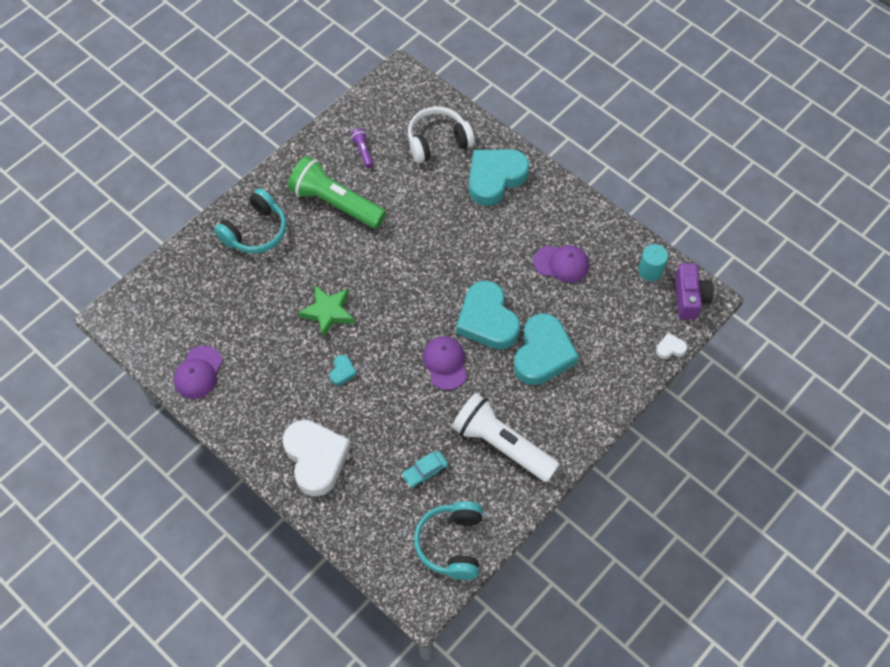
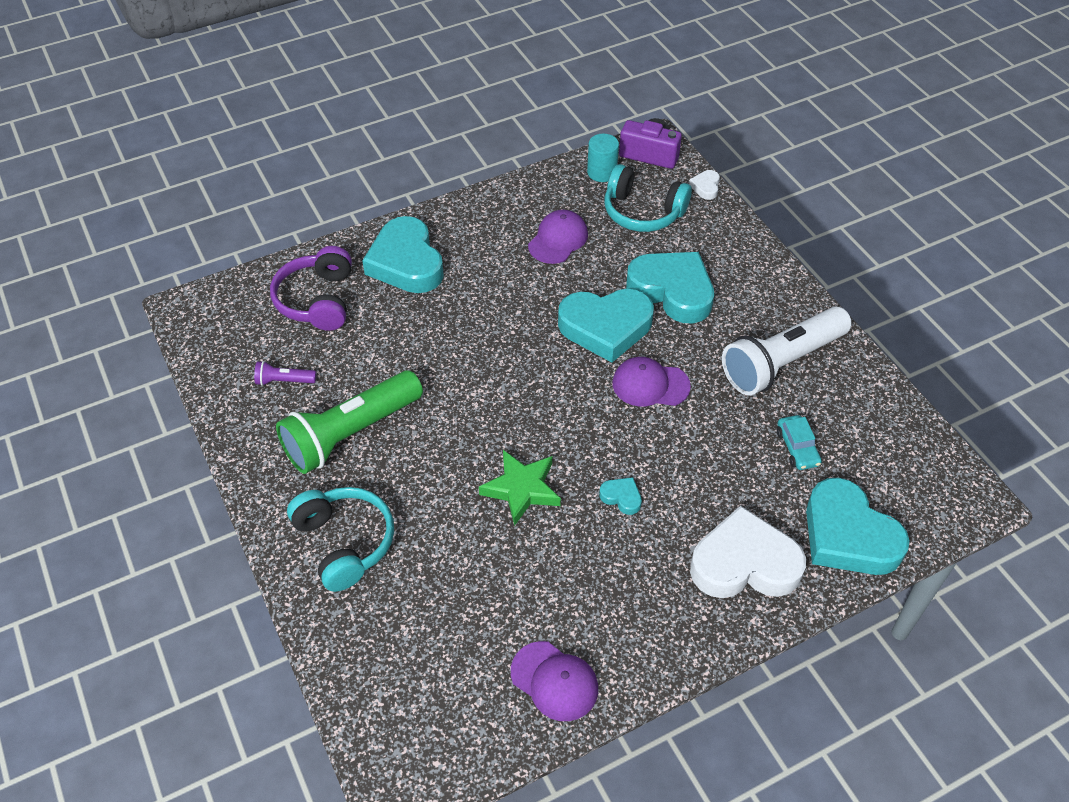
camera: 70 degrees left, 10 degrees down
white headphones [408,107,475,163] -> purple headphones [270,246,352,331]
turquoise headphones [414,501,483,580] -> turquoise headphones moved to [605,164,692,232]
none -> turquoise heart [806,478,910,575]

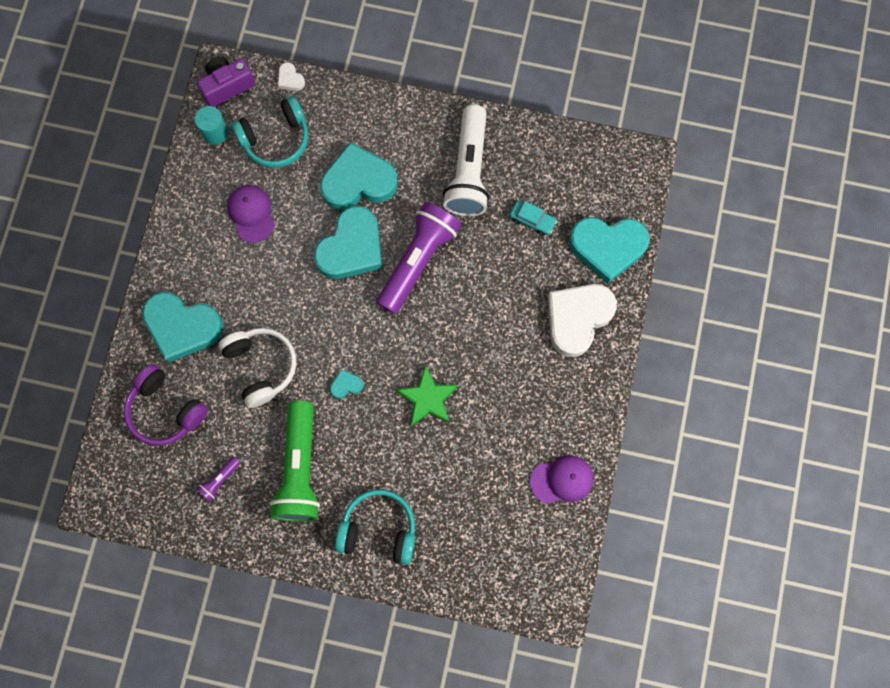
camera: 50 degrees left, 25 degrees up
turquoise heart [599,477,642,515] -> turquoise heart moved to [330,369,363,399]
purple cap [612,357,691,406] -> purple flashlight [376,202,461,314]
none -> white headphones [218,328,297,408]

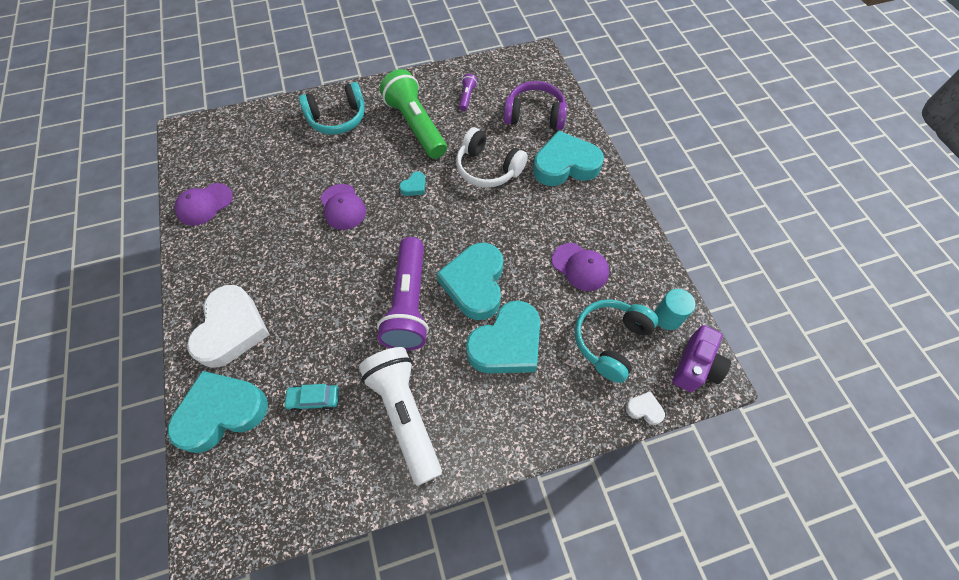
camera: 150 degrees right, 15 degrees down
green star [396,366,458,426] -> purple cap [320,184,366,230]

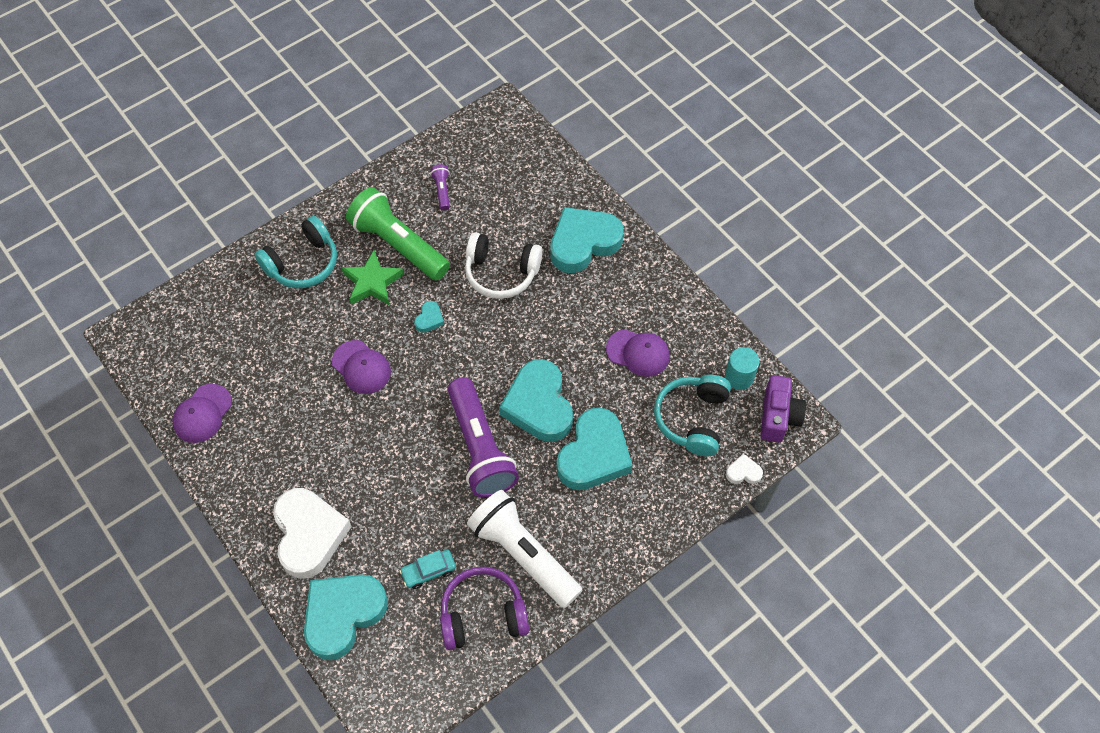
camera: 20 degrees left, 0 degrees up
purple headphones [504,81,567,130] -> purple headphones moved to [440,567,529,650]
none -> green star [341,250,404,305]

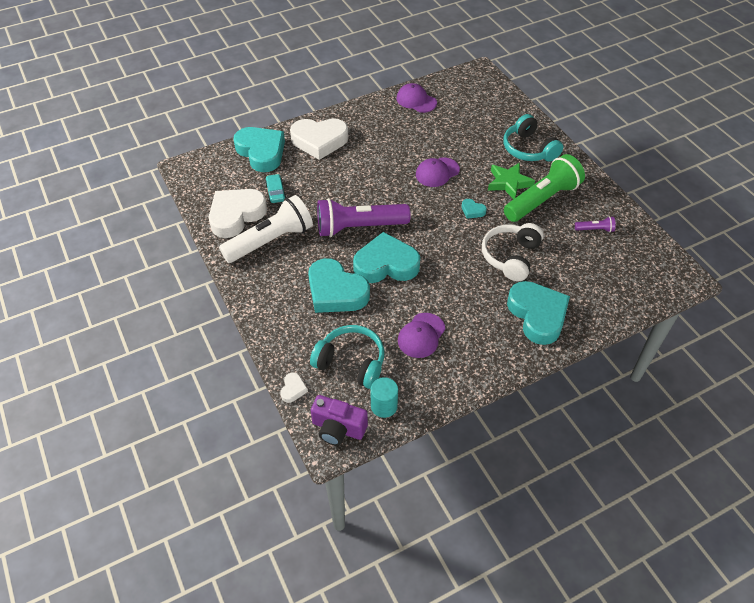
camera: 100 degrees right, 10 degrees down
purple headphones [440,567,529,650] -> white heart [209,189,267,238]

